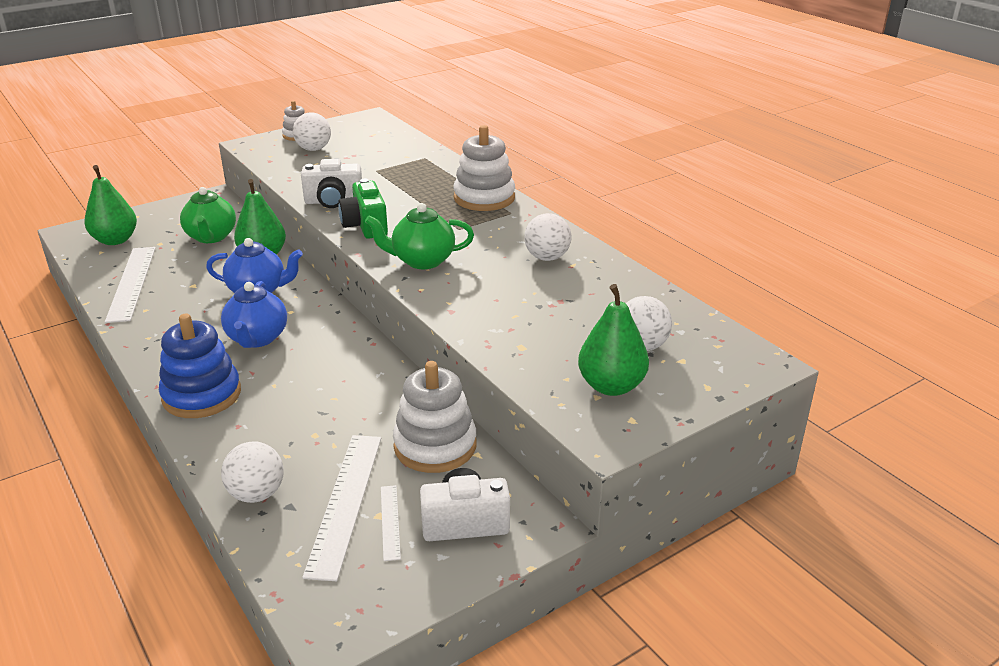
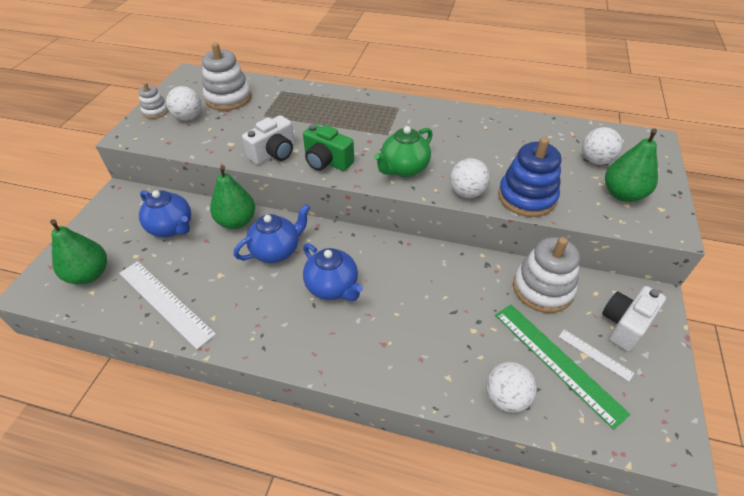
camera: 40 degrees left, 15 degrees up
blue stacking toy [159,314,241,418] -> blue stacking toy moved to [498,137,561,217]
green teapot [180,187,236,243] -> blue teapot [139,190,191,237]
white ruler [302,435,381,581] -> green ruler [495,304,631,430]
white stacking toy [453,125,515,211] -> white stacking toy moved to [202,43,252,111]
white ball [524,213,571,261] -> white ball moved to [450,158,490,198]

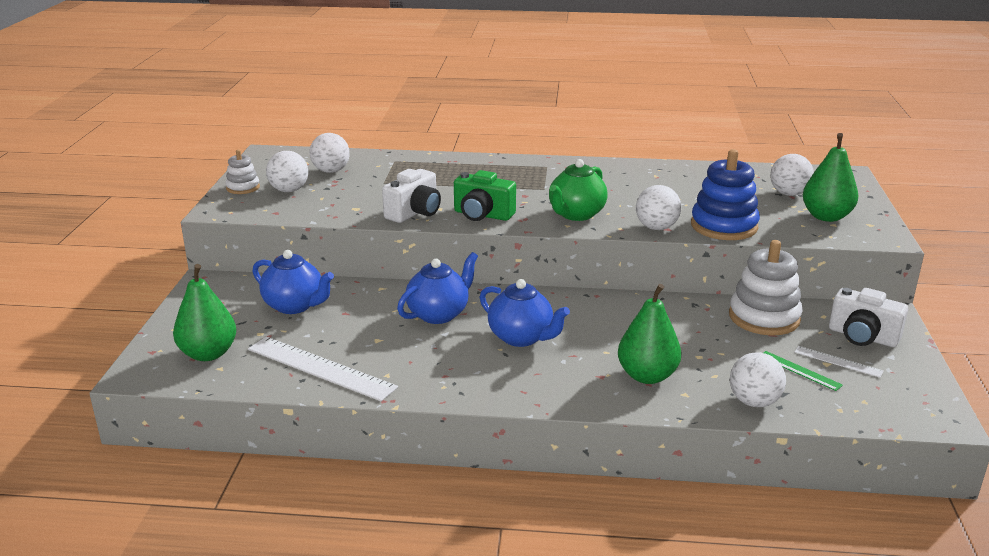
camera: 10 degrees left, 20 degrees down
white stacking toy [202,43,252,111] -> white ball [310,133,350,173]
green pear [210,165,255,229] -> green pear moved to [618,284,682,384]
green ruler [495,304,631,430] -> green ruler [763,351,843,391], size x0.50
white camera [602,286,666,352] -> white camera turned 90 degrees counterclockwise [829,288,908,347]

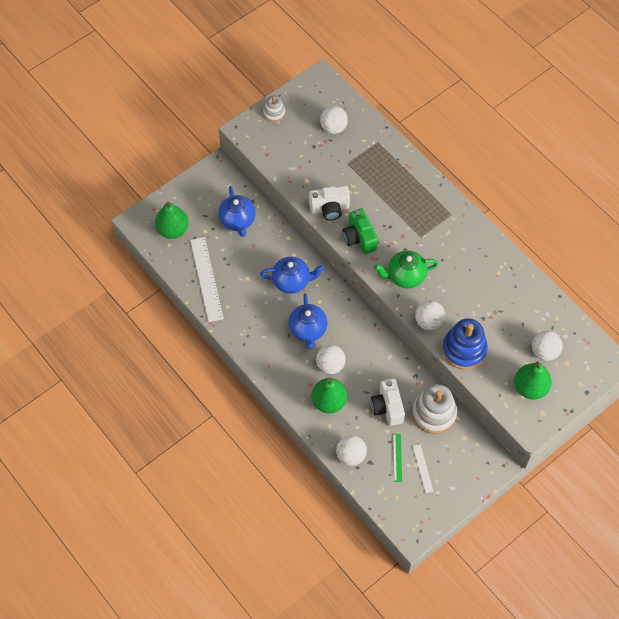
camera: 45 degrees right, 35 degrees up
white ball [266,151,308,192] -> white ball moved to [316,345,346,374]
white camera [829,288,908,347] -> white camera moved to [371,378,405,426]

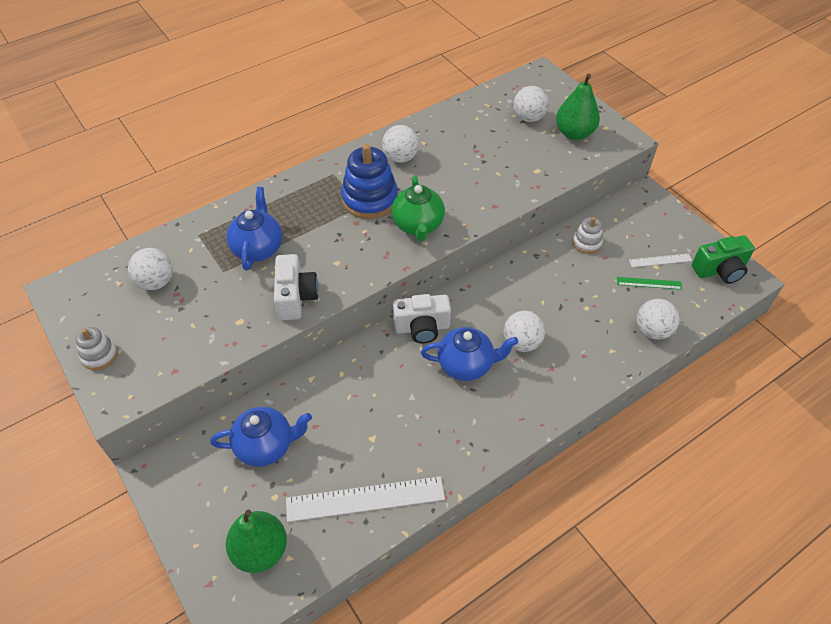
camera: 85 degrees left, 10 degrees down
blue teapot [260,257,325,294] -> blue teapot moved to [226,187,282,270]
green pear [311,378,347,413] -> none
green camera [342,208,378,254] -> green camera moved to [692,235,755,284]
white camera [371,378,405,426] -> white camera moved to [393,294,451,344]
white stacking toy [412,384,457,434] -> white stacking toy [572,217,603,254], size x0.54
white ball [415,300,445,330] -> white ball moved to [382,125,419,163]
blue stacking toy [442,318,488,370] -> blue stacking toy moved to [341,144,398,219]

